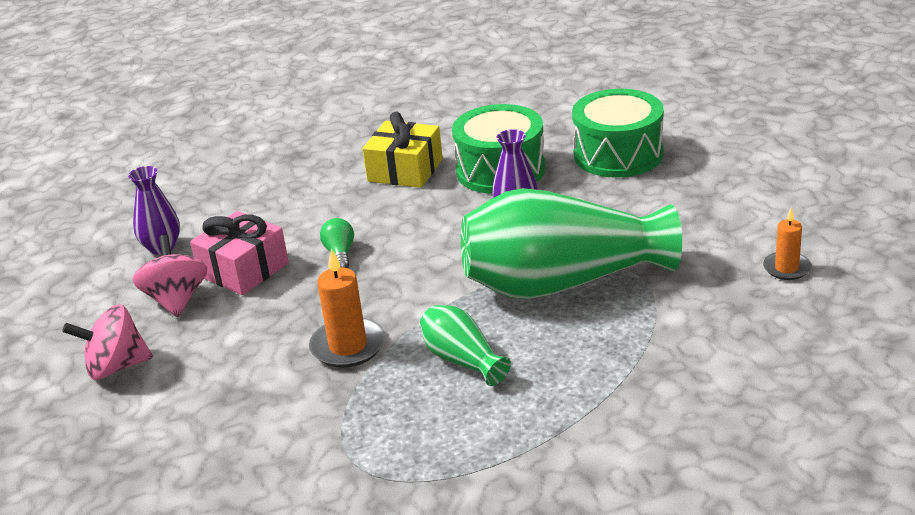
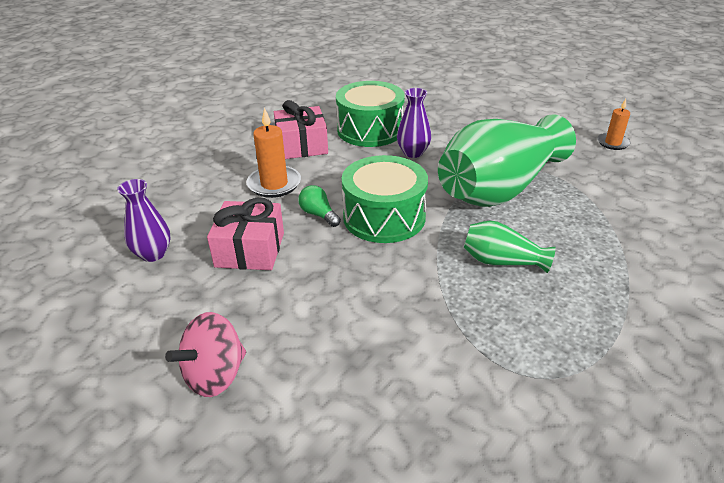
camera: 35 degrees left, 5 degrees up
pink spinning top [132,235,207,317] -> none
orange candle [309,248,386,368] -> orange candle moved to [246,108,301,198]
yellow gift [363,112,443,188] -> pink gift [274,100,328,159]
green drum [572,89,664,178] -> green drum moved to [342,155,428,243]

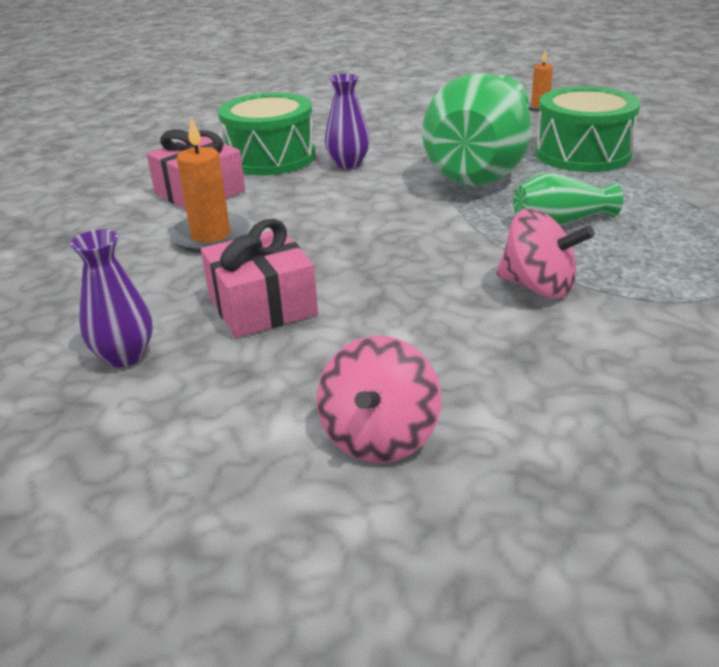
camera: 30 degrees left, 5 degrees down
green light bulb [298,185,341,227] -> none
green drum [342,155,428,243] -> green drum moved to [535,86,641,172]
none -> pink spinning top [496,208,595,299]

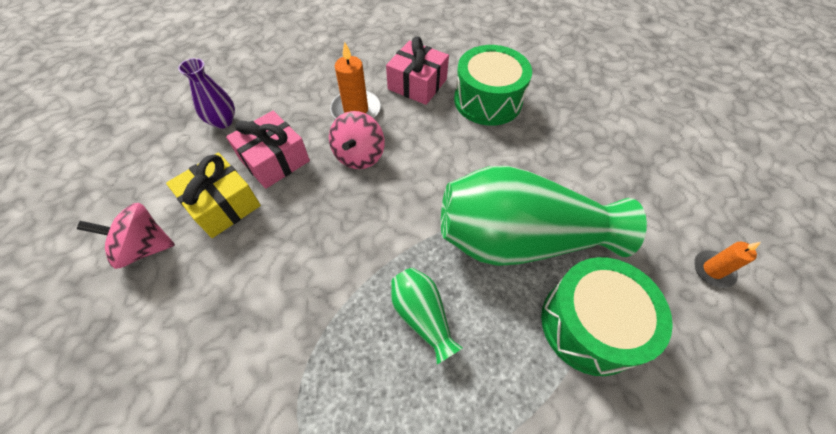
camera: 70 degrees right, 25 degrees up
purple vase [325,74,370,169] -> none
pink spinning top [496,208,595,299] -> pink spinning top moved to [329,111,385,169]
none -> yellow gift [166,152,261,238]

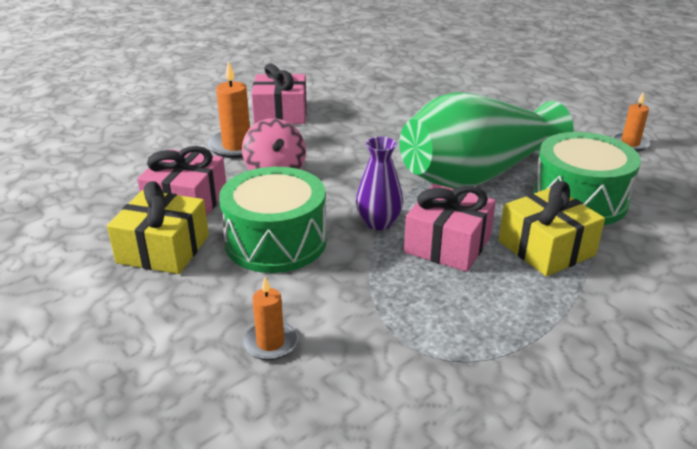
camera: 30 degrees left, 25 degrees down
pink spinning top [77,203,175,269] -> none
purple vase [178,58,235,129] -> purple vase moved to [356,136,403,230]
green vase [391,268,463,364] -> pink gift [404,184,496,272]
green drum [454,45,532,126] -> green drum moved to [219,167,327,273]
none -> orange candle [242,277,298,360]
none -> yellow gift [499,181,605,276]

